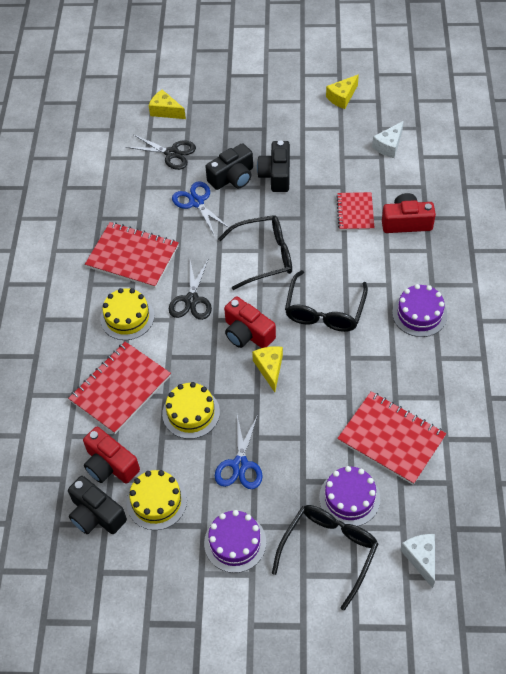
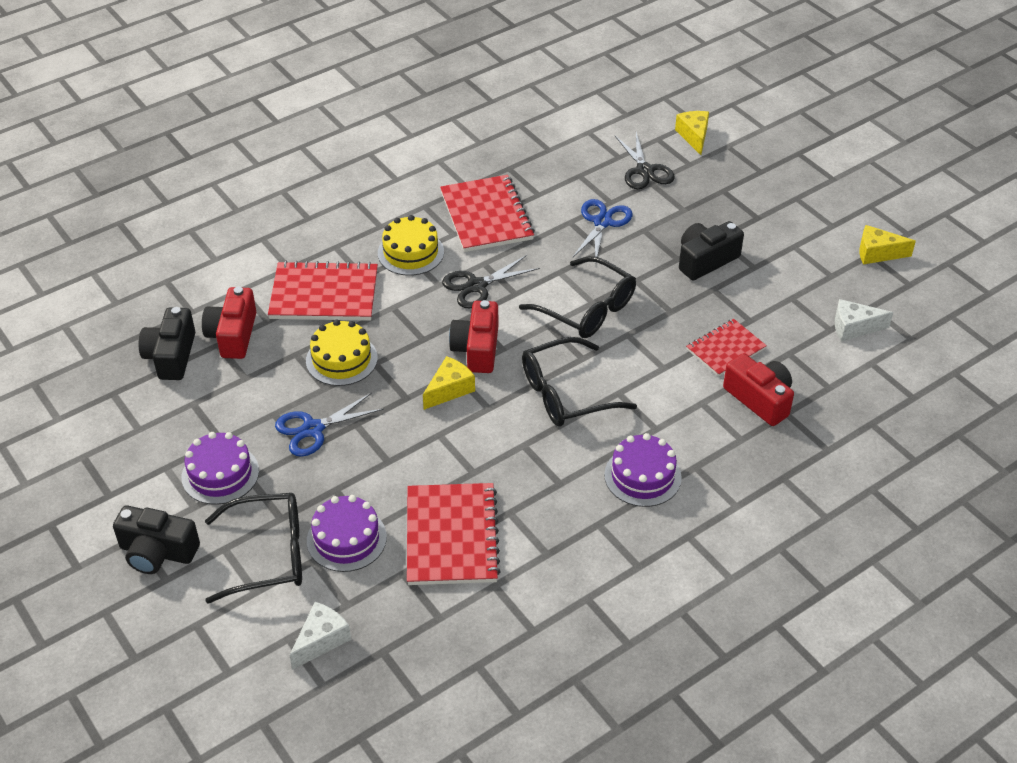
camera: 50 degrees right, 10 degrees down
yellow cake [127,470,187,530] -> none
black camera [205,143,253,190] -> black camera moved to [113,506,200,574]

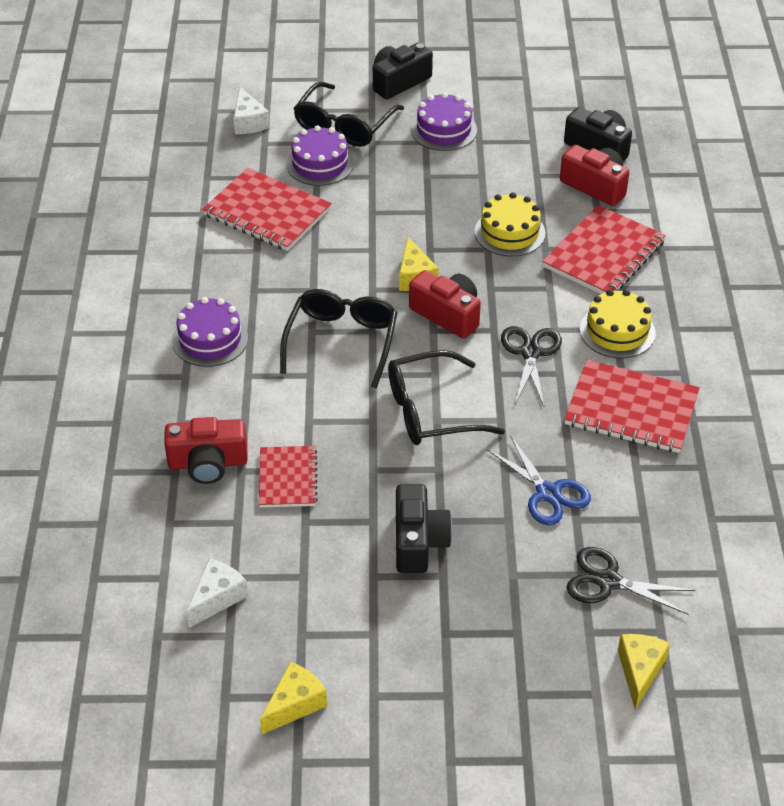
camera: 125 degrees right, 0 degrees up
blue scissors [275,393,384,457] -> none
yellow cheese [675,111,709,155] -> yellow cheese turned 105 degrees counterclockwise [618,634,670,709]

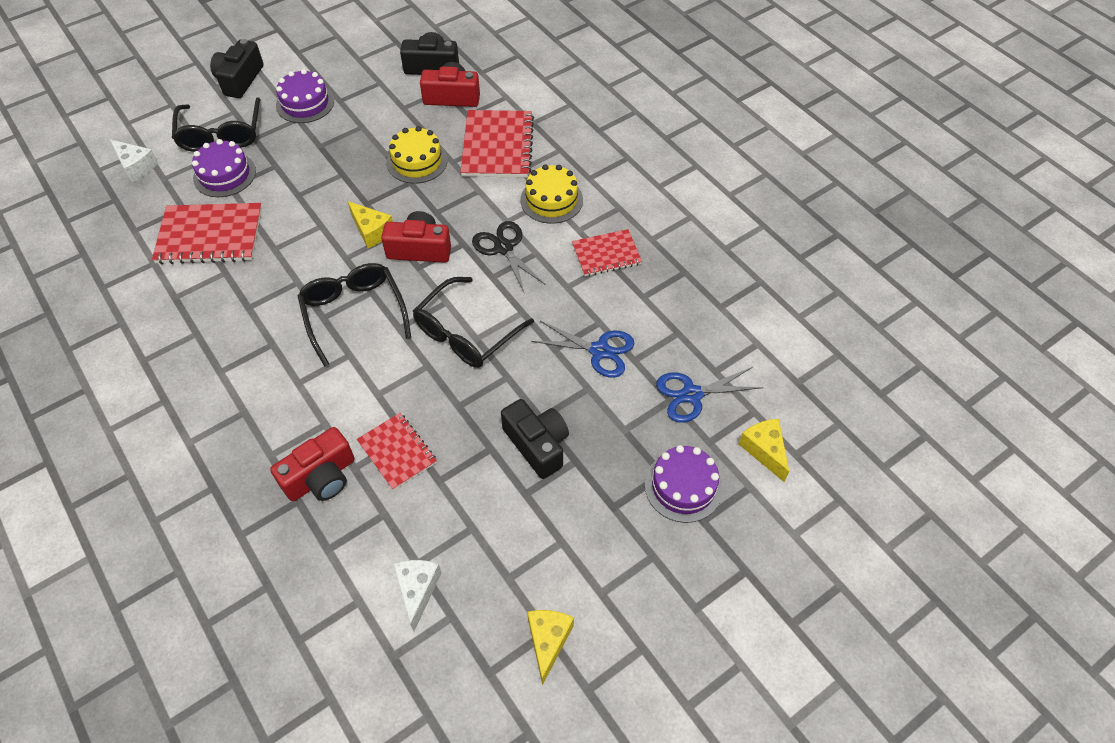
camera: 35 degrees left, 10 degrees up
purple cake [172,297,248,367] -> purple cake moved to [645,445,723,523]
red notebook [564,360,700,453] -> red notebook [572,229,642,276], size x0.61
black scissors [566,547,695,615] -> blue scissors [656,367,763,423]

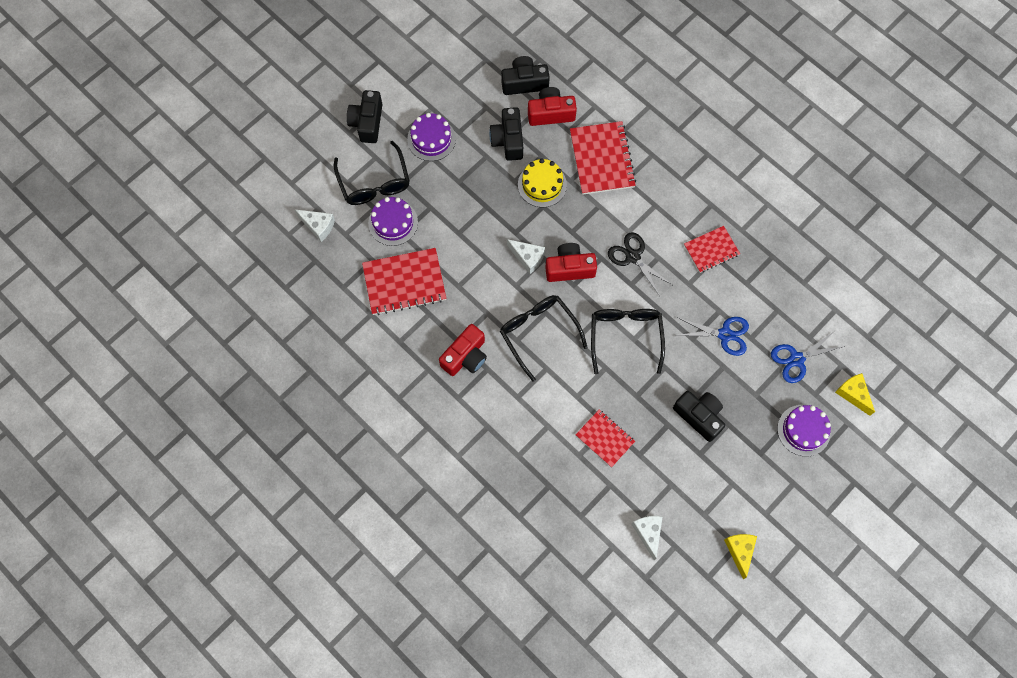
camera: 10 degrees left, 15 degrees up
red camera [270,427,354,501] -> red camera moved to [439,324,487,376]
yellow cheese [347,201,393,248] -> white cheese [507,239,545,274]
black glasses [413,277,534,368] -> black glasses turned 150 degrees clockwise [591,309,665,374]
yellow cake [520,164,583,224] -> none
none -> black camera [489,107,523,161]

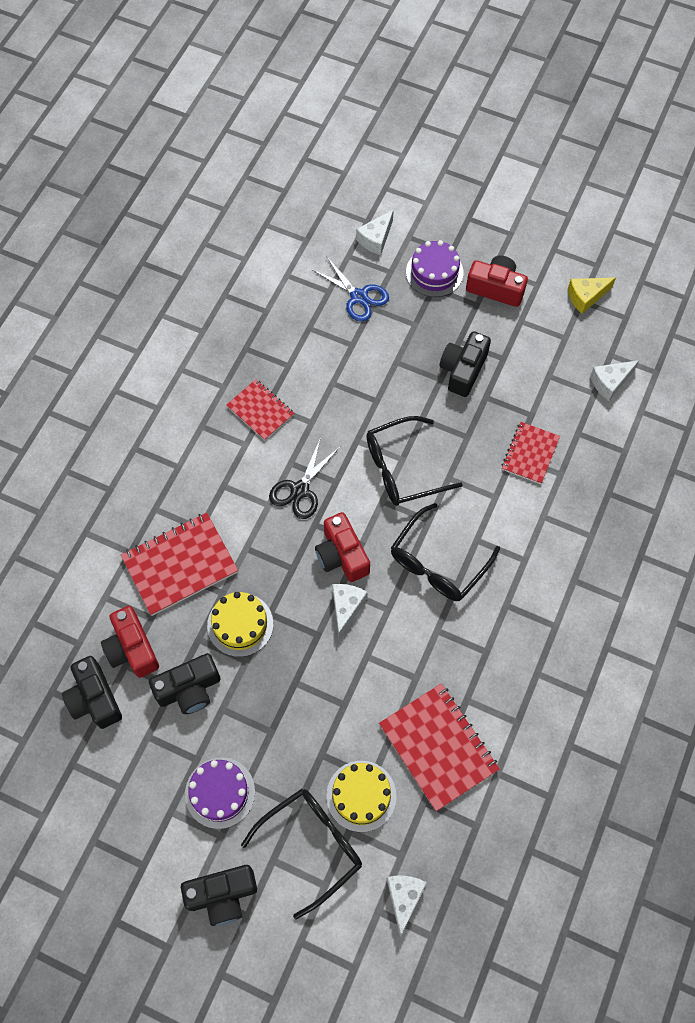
camera: 110 degrees left, 5 degrees down
purple cake [368,197,418,246] -> yellow cake [326,761,396,832]
red camera [439,324,487,376] -> red camera moved to [466,256,528,307]
blue scissors [675,317,749,356] -> none
yellow cheese [835,373,875,416] -> white cheese [356,210,394,255]

